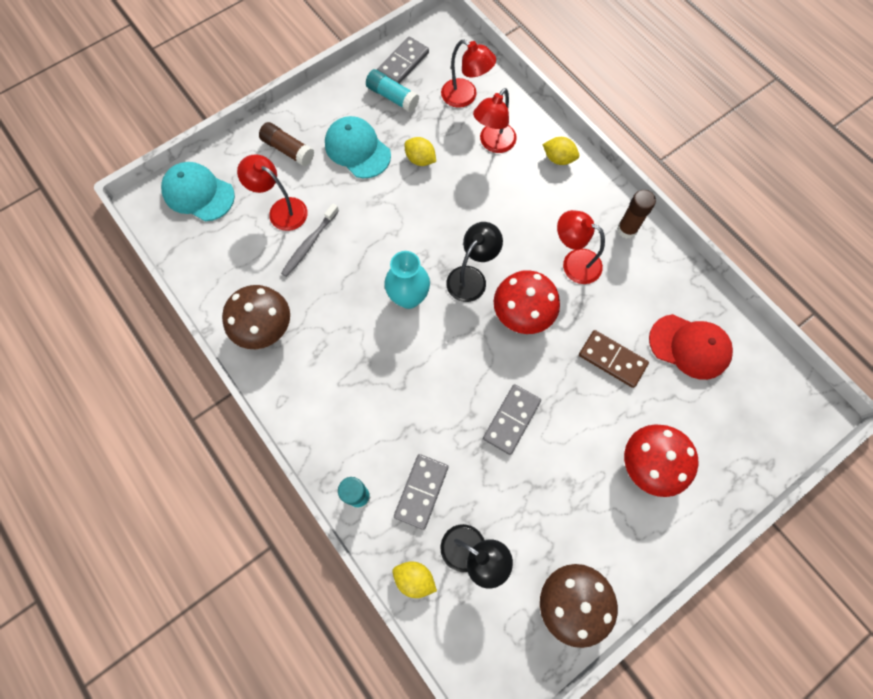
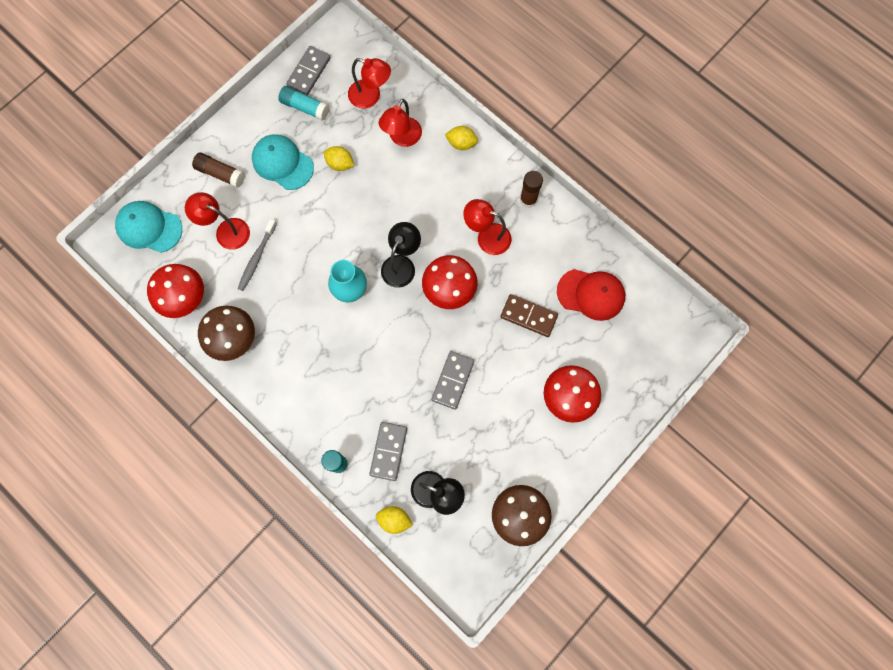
camera: 10 degrees left, 5 degrees up
none -> red mushroom [147,264,204,318]

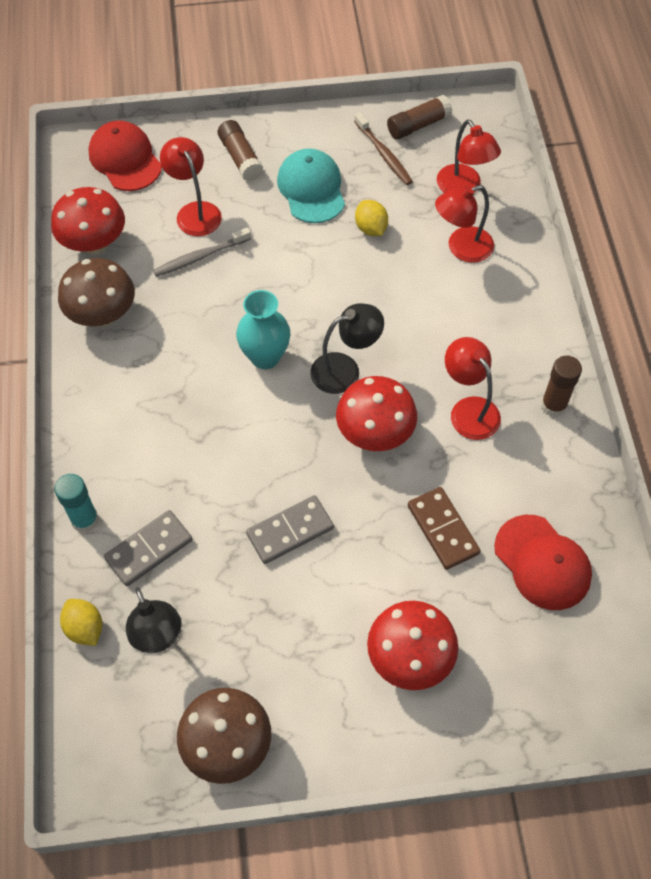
camera: 40 degrees right, 15 degrees down
turquoise cap [115,201,182,253] -> red cap [88,121,162,191]
turquoise glue stick [278,86,329,121] -> brown toothbrush [354,112,413,185]
grey domino [286,46,331,95] -> brown glue stick [387,95,452,140]
yellow lemon [445,126,478,150] -> none

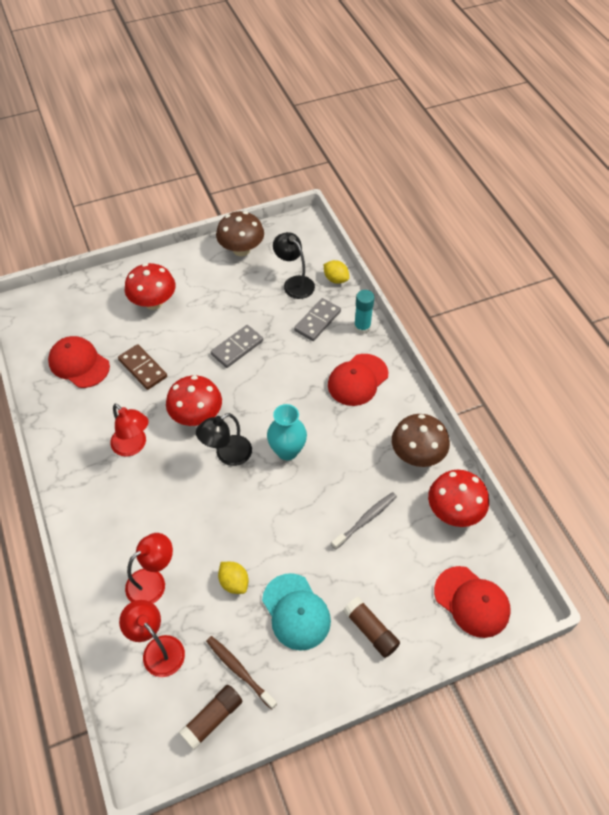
camera: 165 degrees right, 5 degrees down
red lamp [160,137,222,236] -> none
brown glue stick [541,356,582,417] -> none
none -> red cap [328,354,388,406]

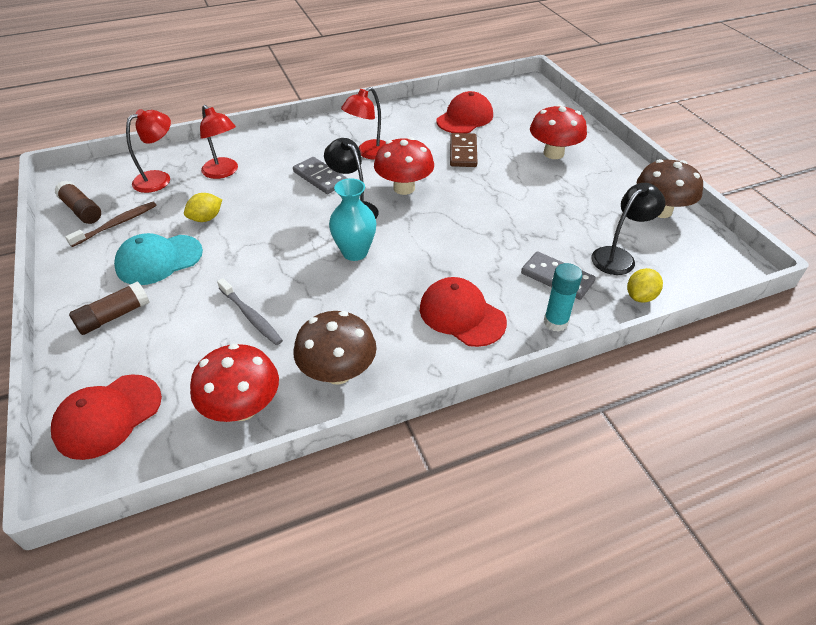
camera: 90 degrees right, 10 degrees down
brown domino [118,344,167,390] -> brown domino turned 45 degrees counterclockwise [450,133,477,167]
grey domino [211,325,263,368] -> grey domino moved to [293,157,348,194]

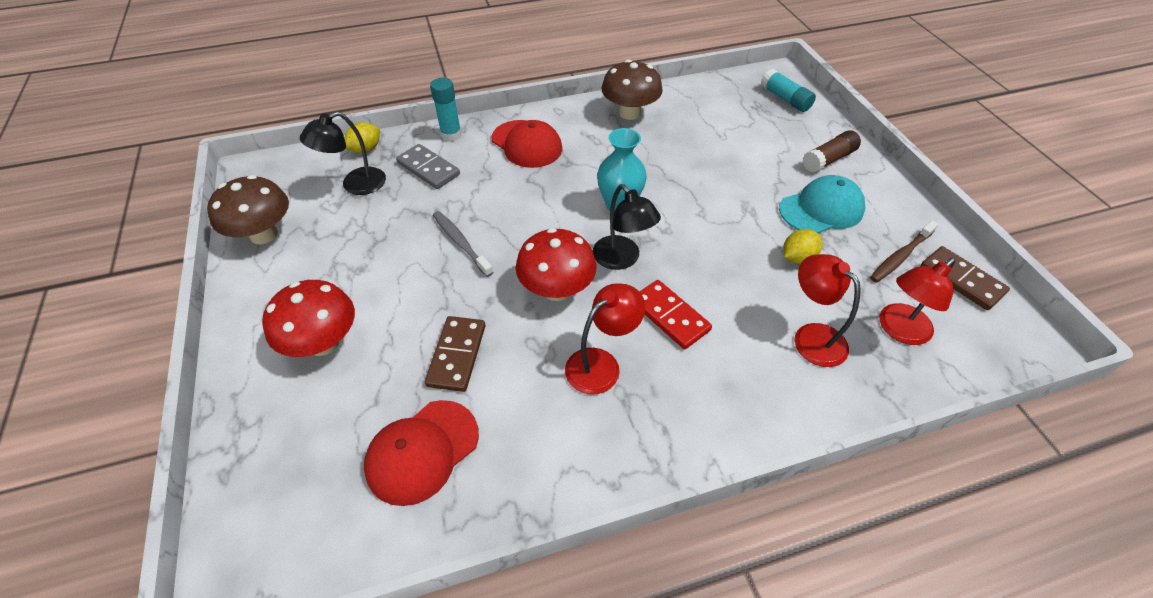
camera: 175 degrees left, 5 degrees up
red cap [51,374,162,460] -> turquoise glue stick [761,69,816,112]
brown glue stick [54,180,101,224] -> brown domino [920,246,1010,310]
red mushroom [190,344,279,422] -> none
grey toothbrush [217,278,283,345] -> grey toothbrush moved to [433,211,494,277]
grey domino [293,157,348,194] -> red domino [639,280,712,349]

